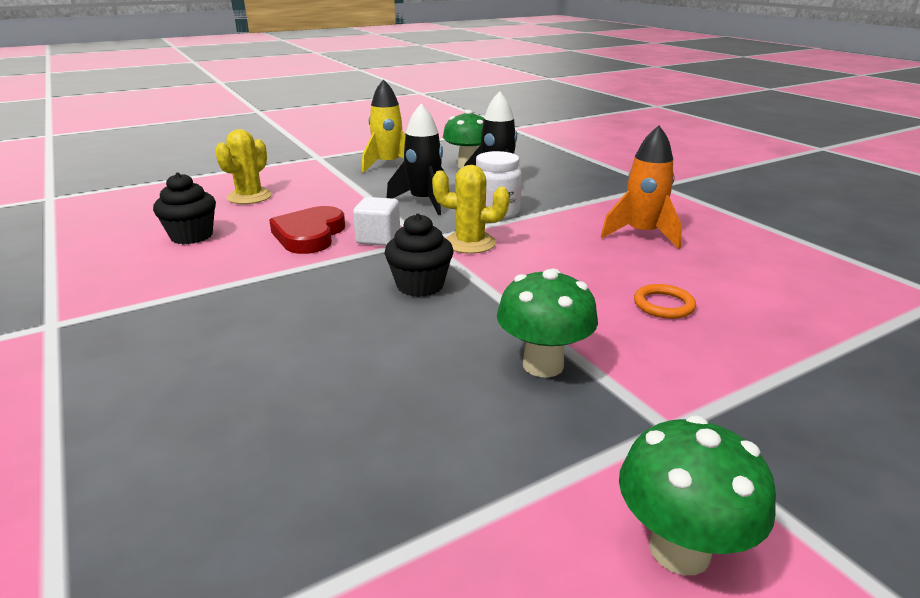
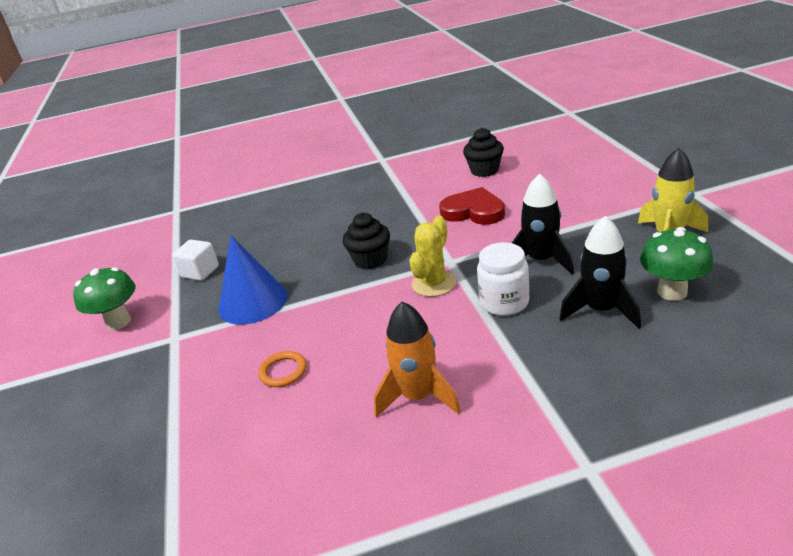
camera: 110 degrees right, 5 degrees up
yellow cactus [215,129,272,204] -> none
white cube [353,197,400,246] -> white cube moved to [172,240,219,281]
green mushroom [497,269,598,377] -> blue cone [218,236,288,325]

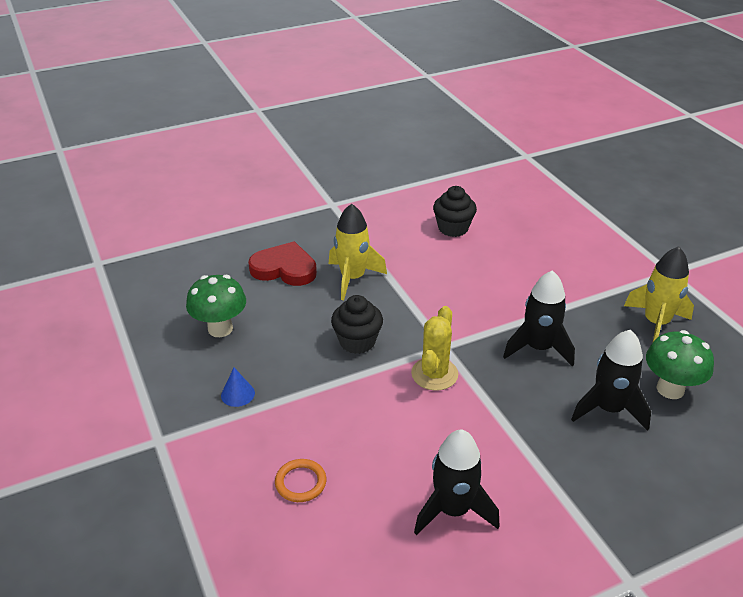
camera: 15 degrees left, 5 degrees up
green mushroom [73,267,136,330] -> green mushroom moved to [186,275,246,337]
white cube [172,240,219,281] -> none
blue cone [218,236,288,325] -> blue cone [221,368,255,407], size x0.44
orange rocket [374,301,461,418] -> black rocket [414,430,500,535]
red heart [439,187,505,225] -> red heart moved to [248,241,317,286]
white jar [477,242,530,316] -> none
none -> yellow rocket [329,204,387,300]

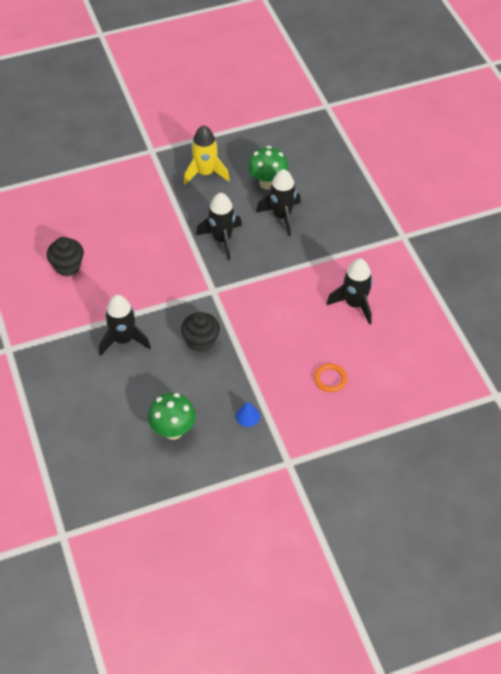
camera: 85 degrees left, 15 degrees up
red heart [248,241,317,286] -> none
yellow rocket [329,204,387,300] -> black rocket [99,295,151,356]
yellow cactus [411,306,458,391] -> none

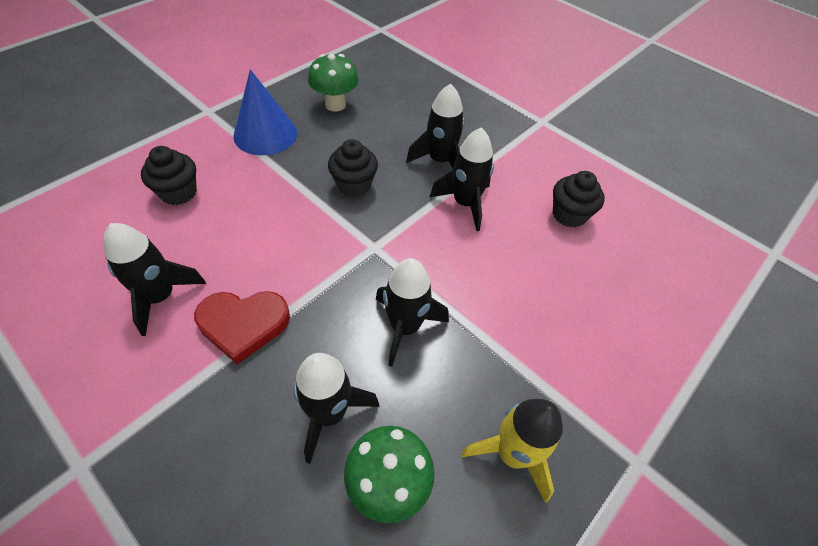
camera: 150 degrees right, 0 degrees up
blue cone [236,402,260,427] -> blue cone [233,69,297,155], size x2.29
orange ring [314,364,347,392] -> black cupcake [141,146,197,205]
none -> red heart [194,291,290,364]
none -> black rocket [430,127,494,231]

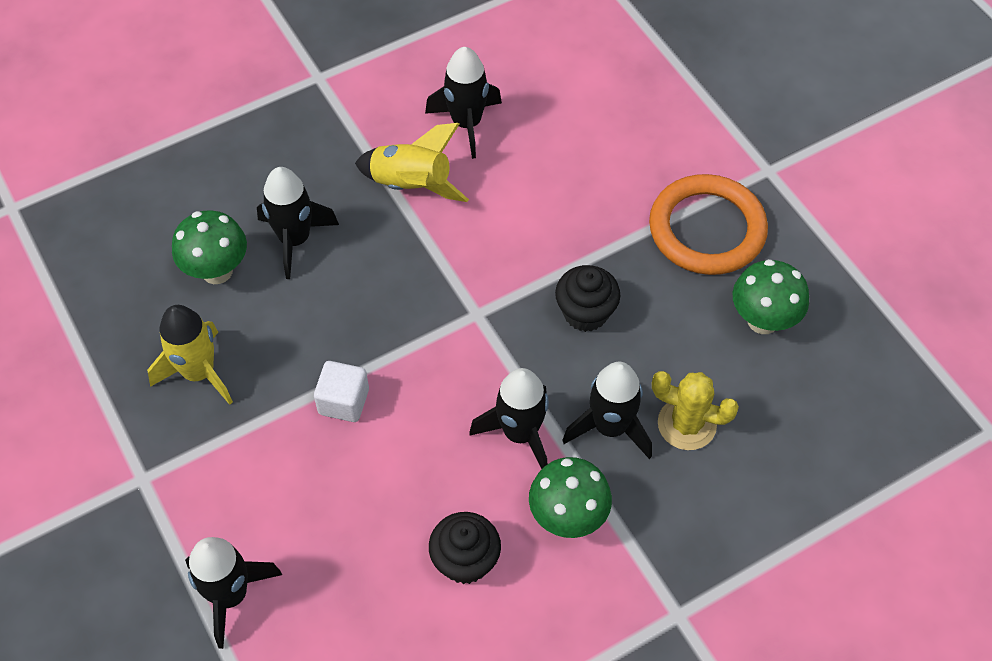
camera: 110 degrees right, 5 degrees up
black cupcake [141,146,197,205] -> none
red heart [194,291,290,364] -> yellow rocket [355,123,469,202]
blue cone [233,69,297,155] -> orange ring [649,174,768,275]
black rocket [376,258,449,367] -> black rocket moved to [185,537,282,649]
none -> white cube [314,361,369,422]
none -> green mushroom [529,457,612,538]
none -> yellow cactus [652,371,739,450]

